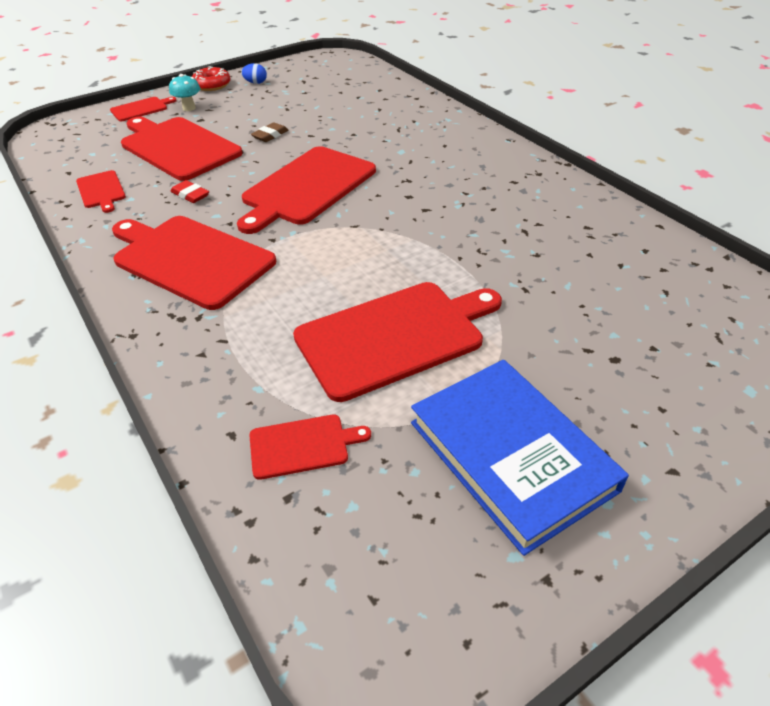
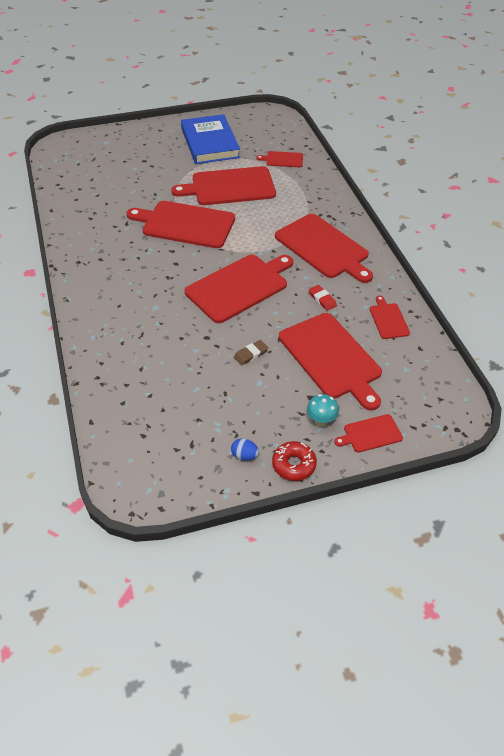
camera: 165 degrees left, 5 degrees up
none -> red cutting board [126,201,235,248]

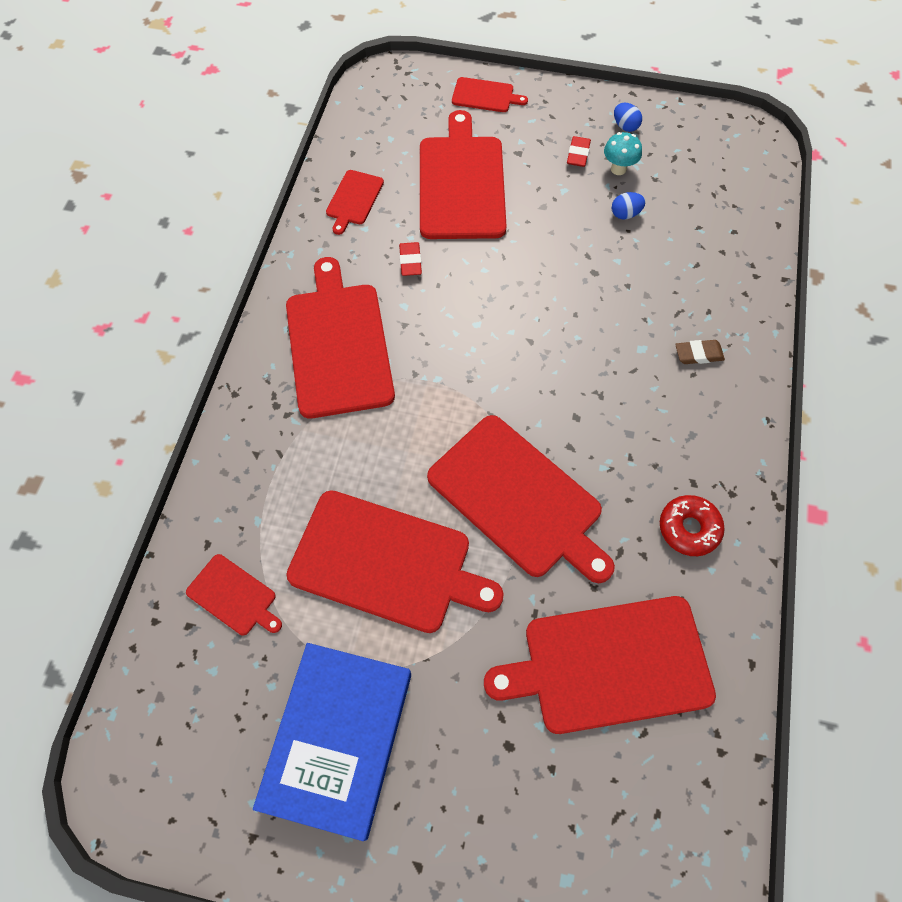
camera: 150 degrees left, 15 degrees up
red cutting board [185,255,293,323] -> red cutting board moved to [484,596,716,734]
brown eraser [234,340,268,366] -> brown eraser moved to [675,340,725,364]
red donut [272,441,317,481] -> red donut moved to [660,495,725,556]
turquoise mushroom [307,394,339,427] -> turquoise mushroom moved to [604,132,642,175]
none -> red eraser [567,136,591,167]
none -> blue egg [612,192,646,220]

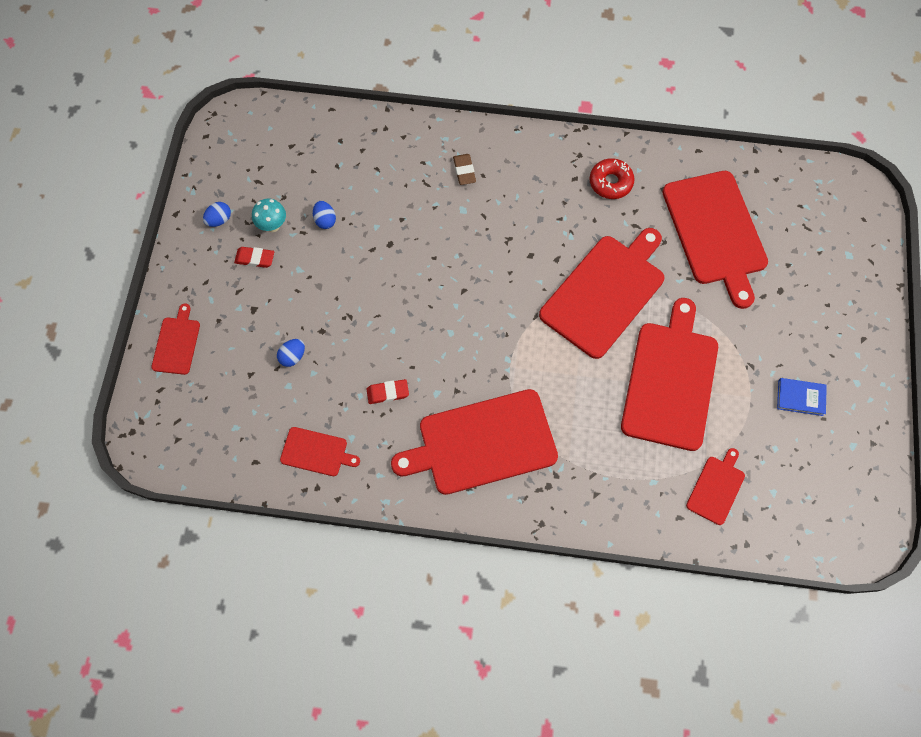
camera: 95 degrees left, 5 degrees up
blue book [253,643,411,841] -> blue book [777,378,827,416], size x0.41
red cutting board [420,110,507,239] -> blue egg [277,339,305,367]

